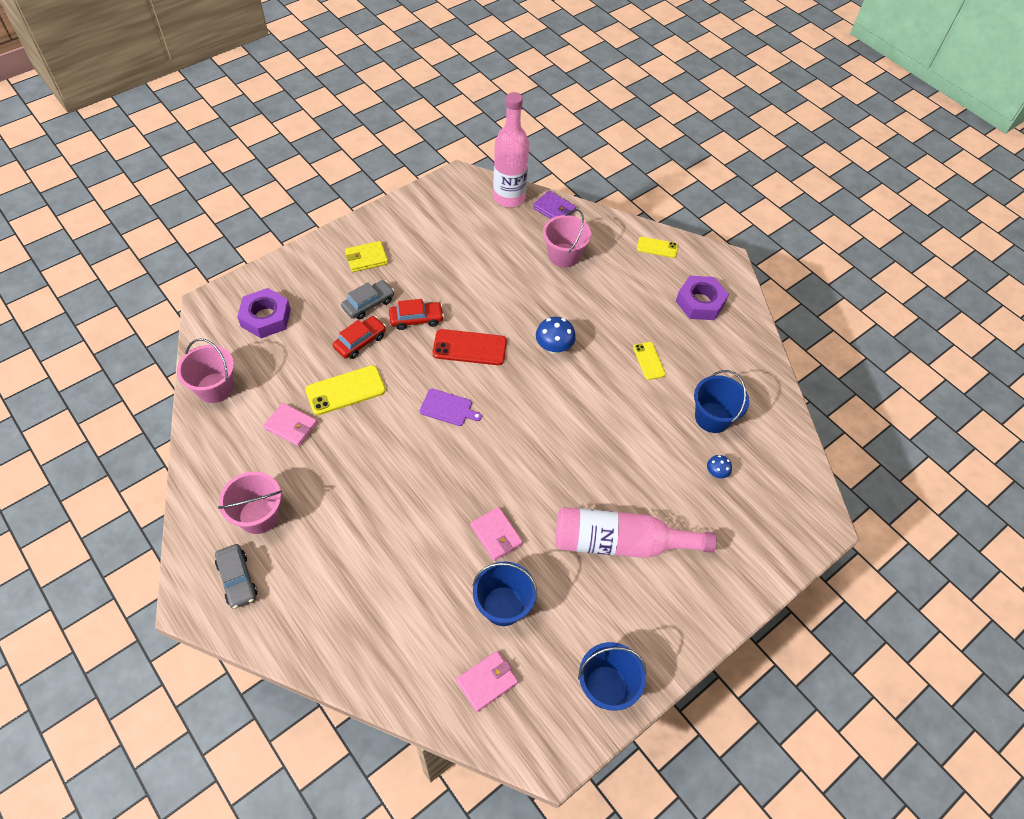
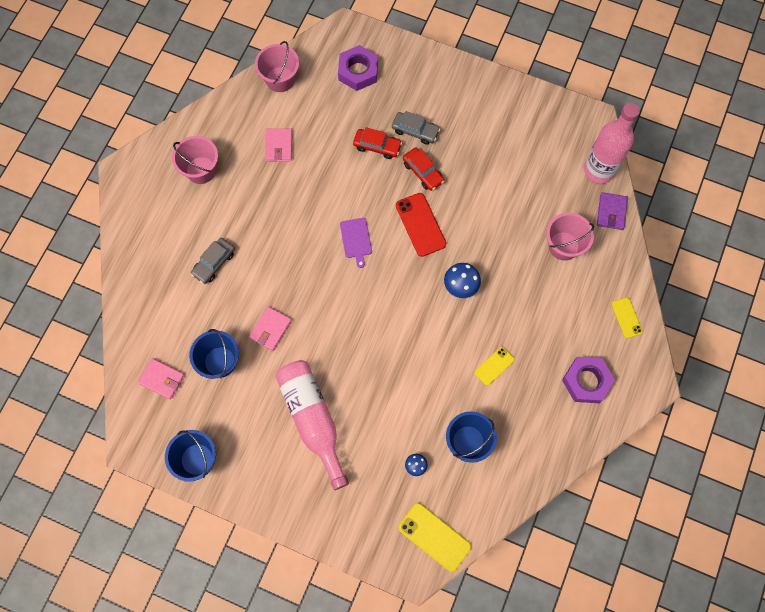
camera: 65 degrees right, 15 degrees up
grey car [215,544,257,609] -> grey car moved to [191,238,235,284]
yellow phone [305,365,386,415] -> yellow phone moved to [398,503,472,572]
yellow wallet [345,241,388,272] -> none

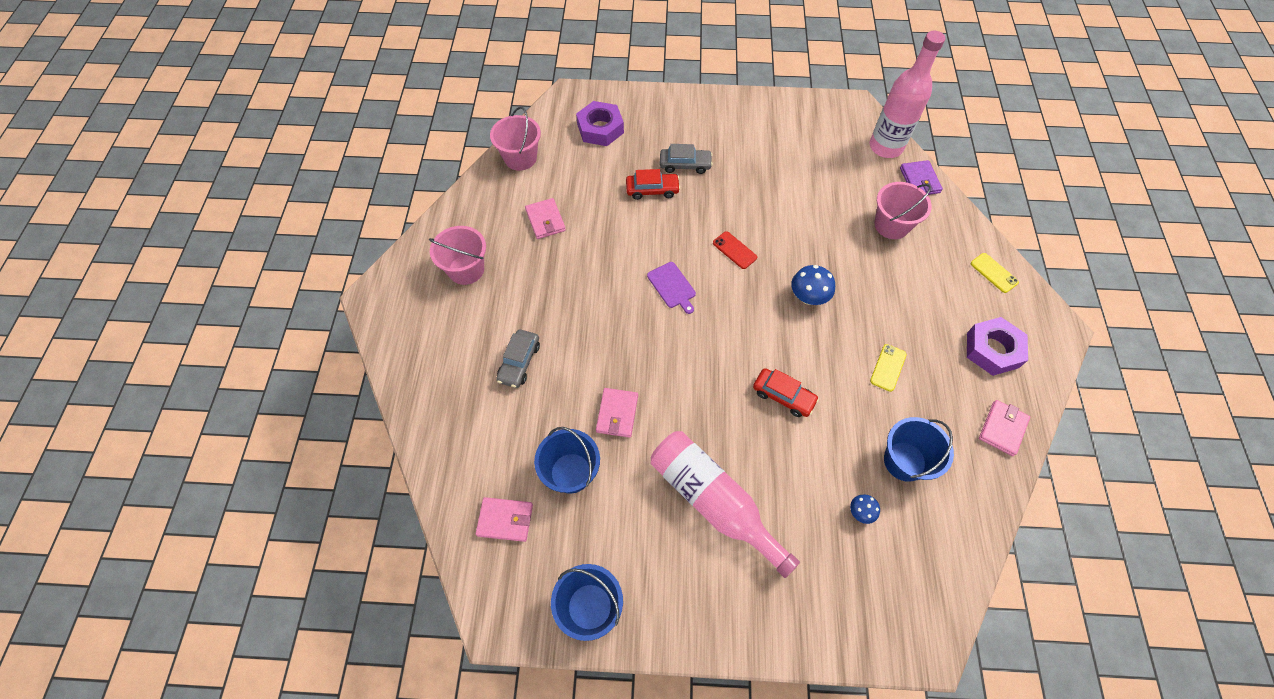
camera: 20 degrees left, 10 degrees down
red phone [396,193,446,257] -> red phone [713,231,757,269], size x0.61
yellow phone [398,503,472,572] -> none
red car [403,147,444,191] -> red car moved to [753,368,819,417]
none -> pink wallet [979,400,1030,456]

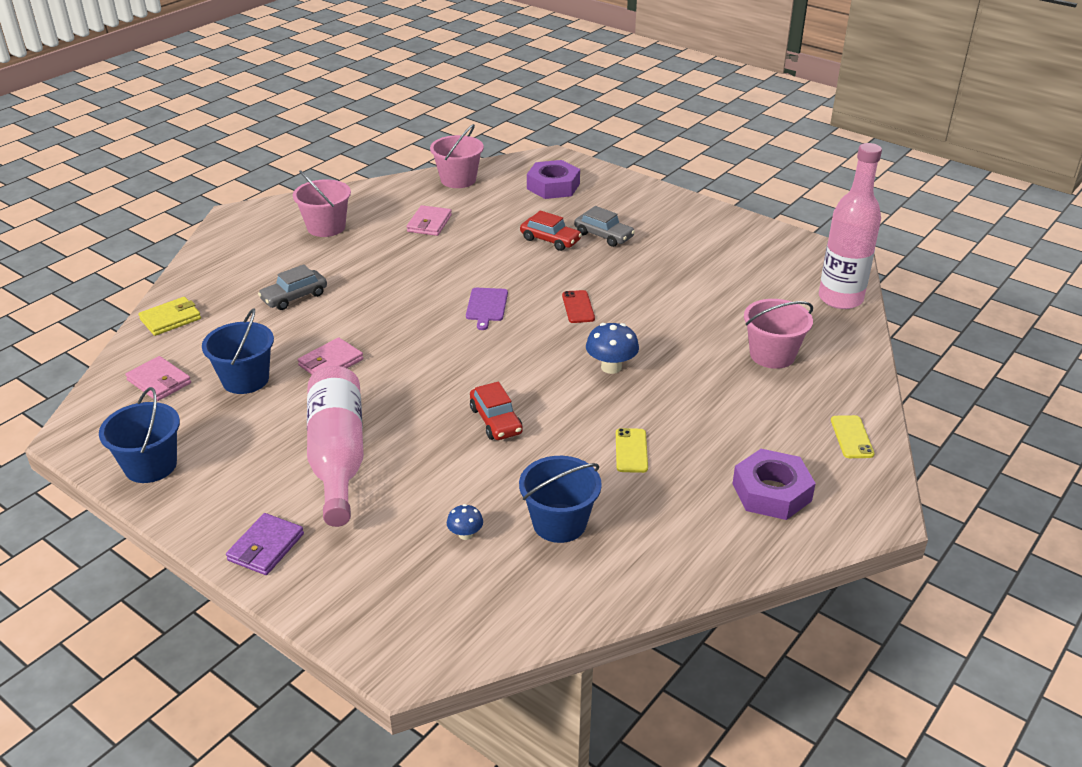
camera: 35 degrees right, 25 degrees down
yellow phone [870,344,907,392] -> yellow phone turned 60 degrees counterclockwise [616,428,648,473]
purple wallet [900,160,943,195] -> purple wallet moved to [226,513,304,575]
pink wallet [979,400,1030,456] -> none
none -> yellow wallet [138,297,201,336]

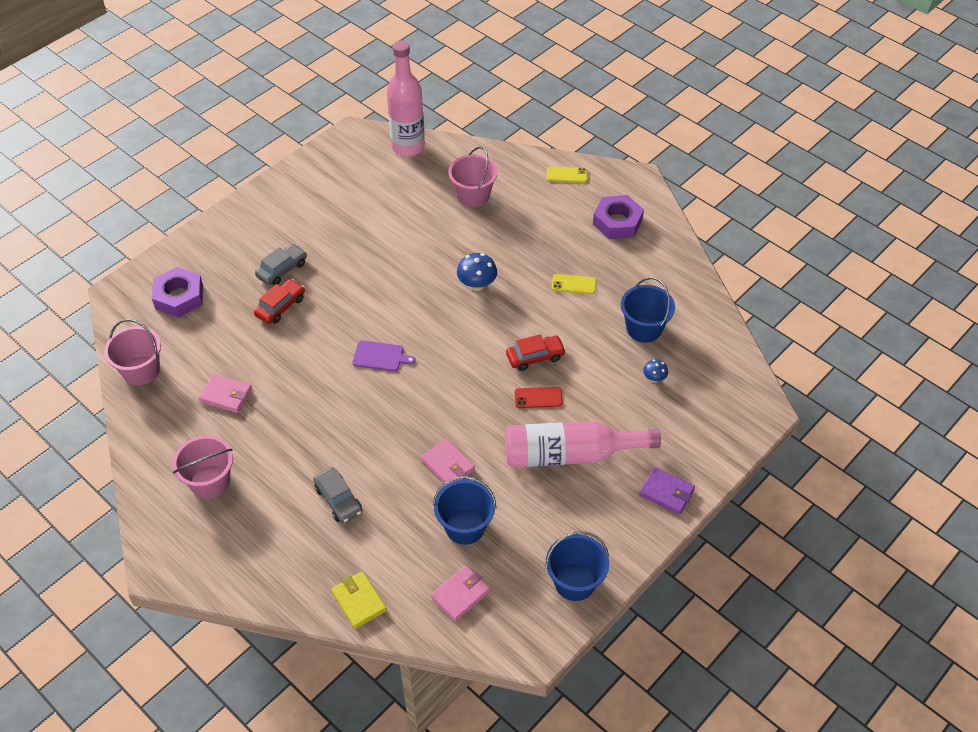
camera: 85 degrees left, 15 degrees up
red phone [562,290,595,323] -> red phone moved to [515,387,563,408]

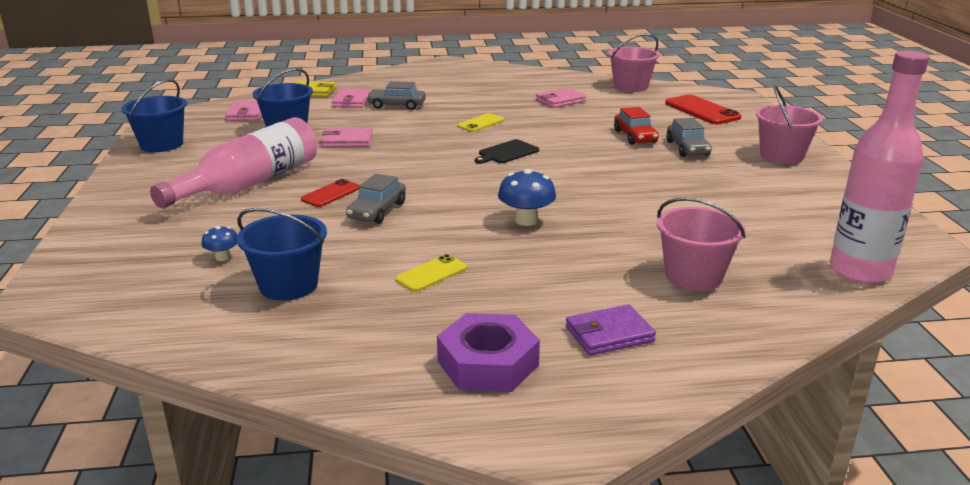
camera: 130 degrees right, 25 degrees down
purple nut [152,267,203,318] -> red phone [665,95,741,124]
pink bucket [173,435,233,499] -> pink bucket moved to [756,85,823,164]
purple cutting board [352,340,415,372] -> black cutting board [475,139,539,164]
red car [506,334,566,371] -> grey car [346,174,406,224]
yellow phone [547,167,587,183] -> yellow phone moved to [457,113,504,132]
purple wallet [639,467,695,515] -> purple wallet moved to [566,304,656,356]
none -> pink wallet [332,88,371,108]

